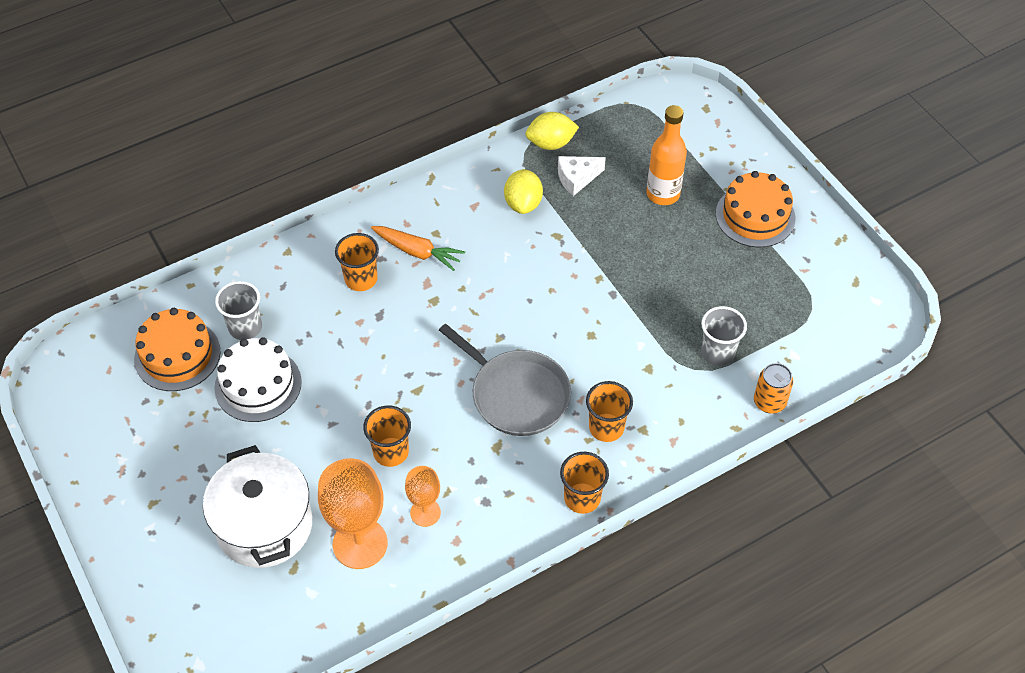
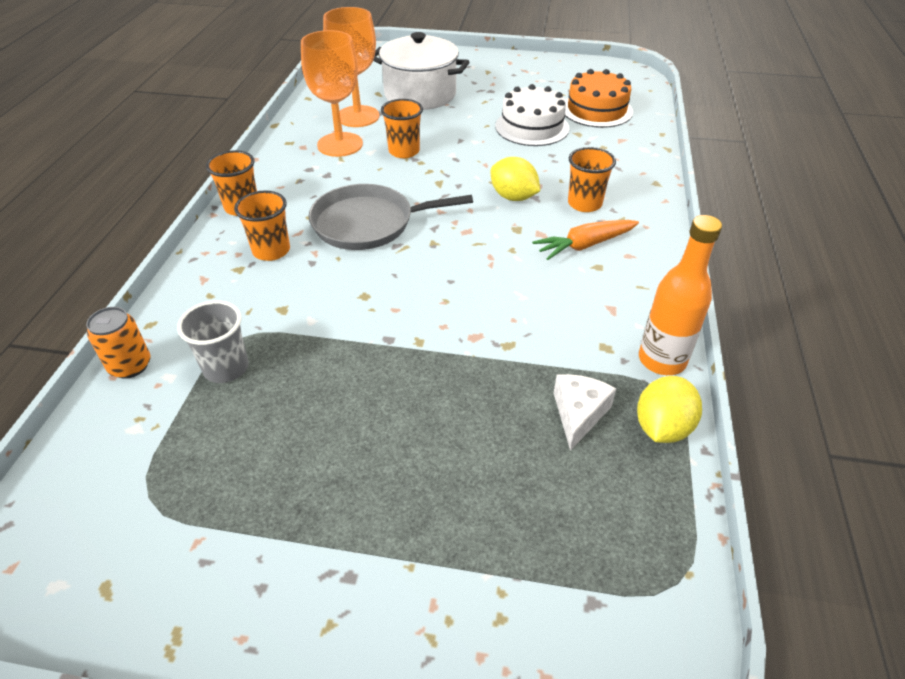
camera: 130 degrees right, 10 degrees down
grey cup [215,281,262,340] -> none
orange goblet [405,466,441,527] -> orange goblet [301,30,363,157], size x1.78
yellow lemon [504,169,543,214] -> yellow lemon moved to [491,157,540,201]
orange bottle [646,105,687,205] -> orange bottle moved to [639,215,722,375]
orange cake [716,171,795,248] -> none

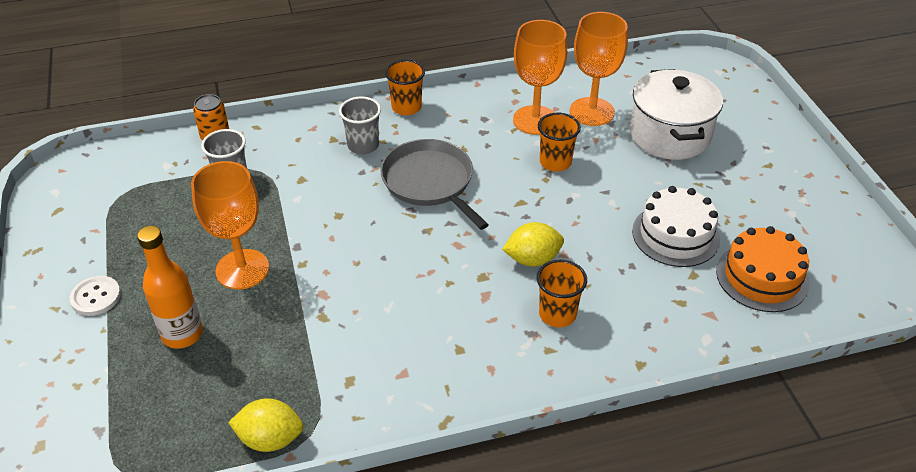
camera: 65 degrees right, 0 degrees up
orange cup [234,190,290,261] -> grey cup [339,97,381,154]
yellow lemon [491,157,540,201] -> yellow lemon turned 60 degrees clockwise [502,222,564,267]
orange carrot [532,220,639,260] -> none
white cheese [554,374,617,451] -> none
orange bottle [639,215,722,375] -> orange bottle moved to [137,226,203,349]
none -> white button [70,276,121,316]
none -> orange goblet [191,161,269,289]

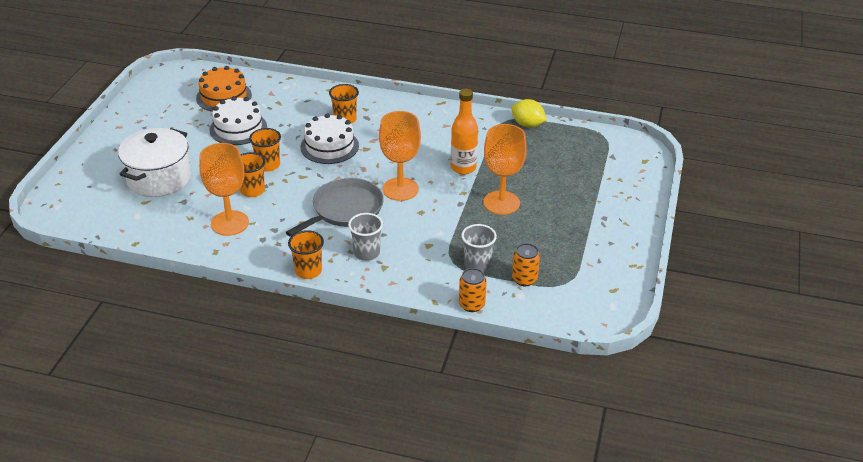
camera: 150 degrees left, 5 degrees down
white button [70,276,121,316] -> none
orange bottle [137,226,203,349] -> orange bottle moved to [451,89,478,174]
grey pan [380,139,489,230] -> grey pan turned 135 degrees counterclockwise [286,178,384,237]
yellow lemon [502,222,564,267] -> white cake [301,113,359,164]
orange goblet [570,12,628,126] -> orange goblet moved to [379,111,421,201]
none -> orange cup [249,128,281,172]
none -> orange can [512,243,540,286]

